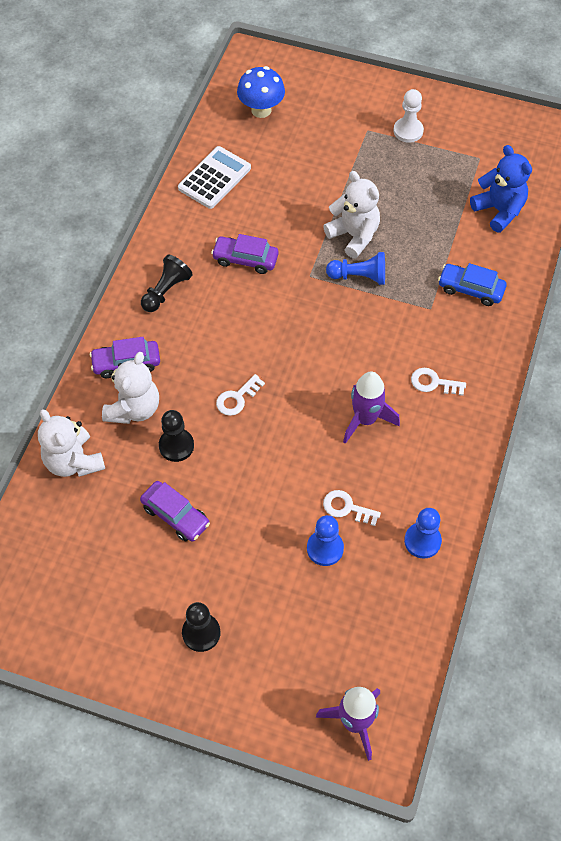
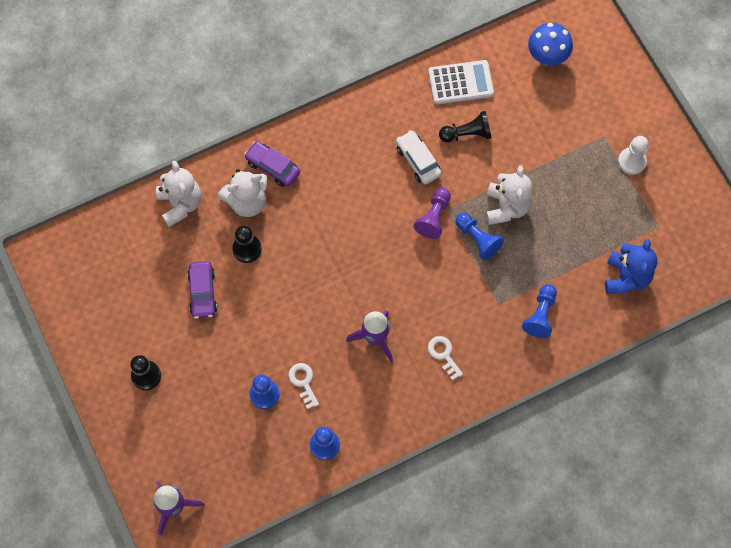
camera: 45 degrees right, 10 degrees up
white teddy bear [38,409,105,477] -> white teddy bear turned 150 degrees clockwise [156,161,201,227]
black pawn [141,255,193,312] -> black pawn moved to [439,111,491,142]
purple car [211,234,279,274] -> white car [396,130,441,184]
white key [216,374,265,416] -> none
blue car [438,263,507,306] -> blue pawn [522,284,557,338]
none -> purple pawn [414,188,451,239]

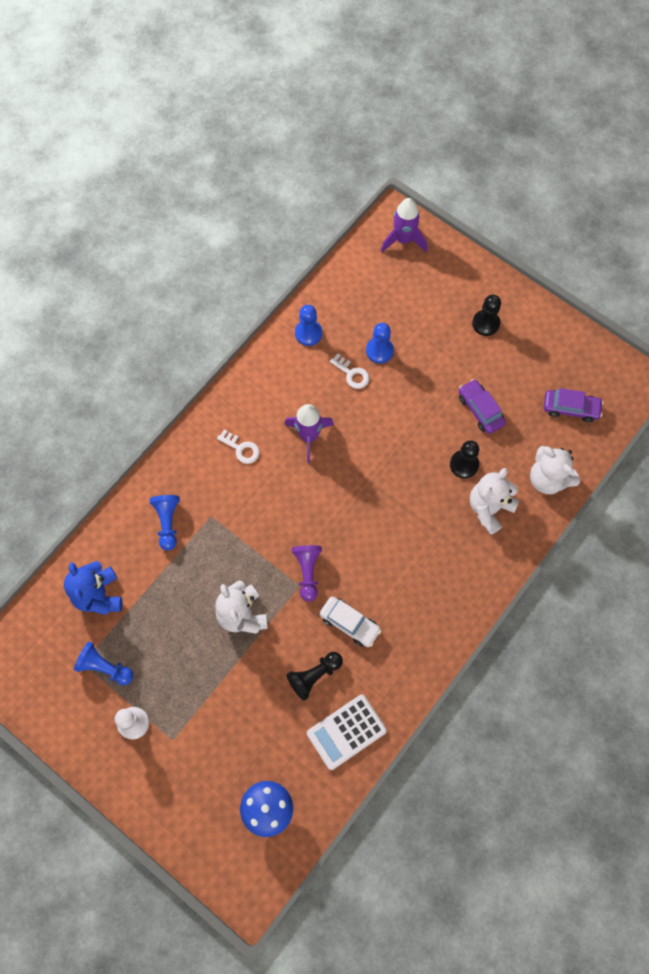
camera: 155 degrees right, 0 degrees up
purple car [244,141,300,187] -> purple car moved to [544,388,603,422]
blue pawn [455,213,504,260] -> blue pawn moved to [74,641,133,685]

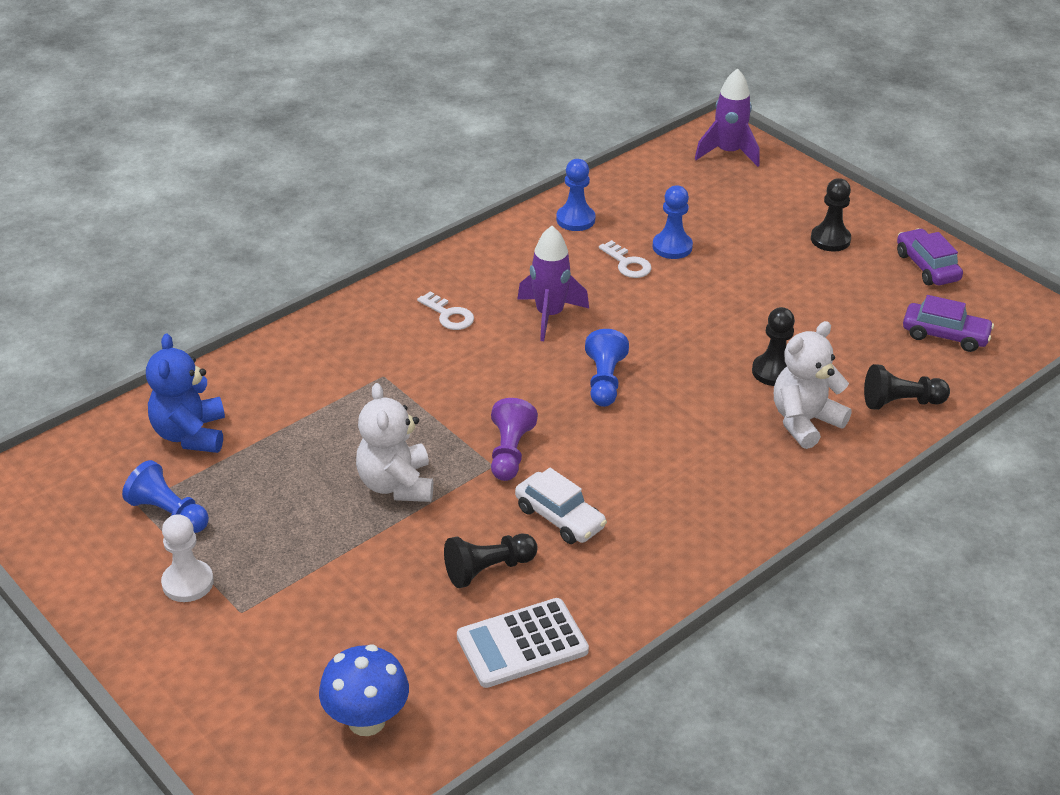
camera: 10 degrees right, 30 degrees down
blue pawn [150,495,180,551] -> blue pawn moved to [585,329,629,407]
purple car [459,379,506,434] -> purple car moved to [897,228,963,285]
white teddy bear [530,446,580,494] -> black pawn [864,364,950,410]

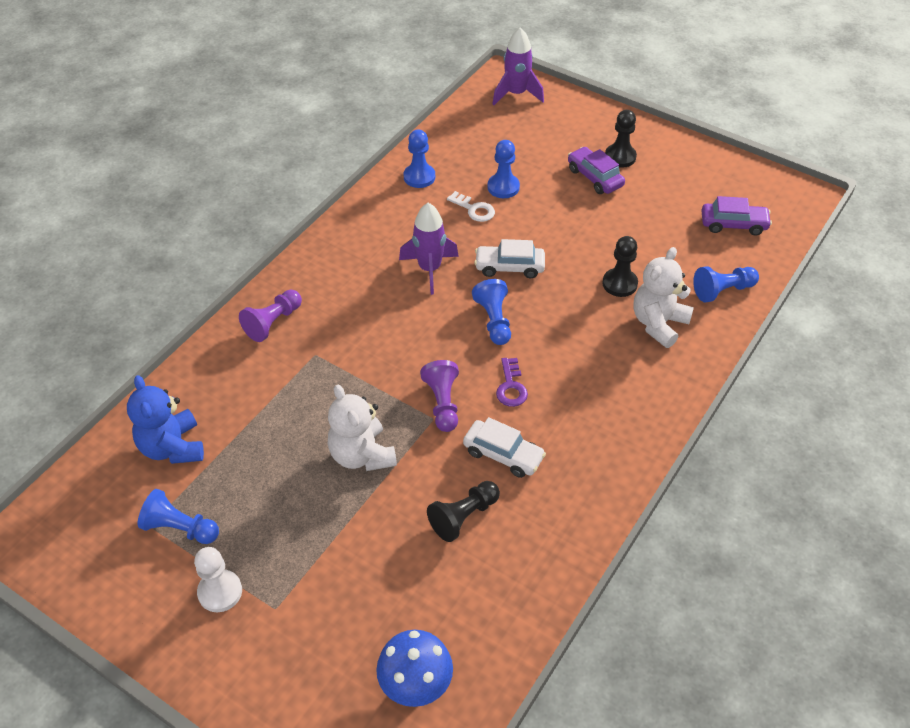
camera: 15 degrees left, 10 degrees up
white key [417,291,474,330] -> none
white calculator [457,598,589,688] -> none
black pawn [864,364,950,410] -> blue pawn [693,266,759,303]
purple car [897,228,963,285] -> purple car moved to [568,147,625,194]
none -> purple pawn [239,290,302,342]
none -> white car [474,239,545,278]
none -> purple key [496,358,528,407]

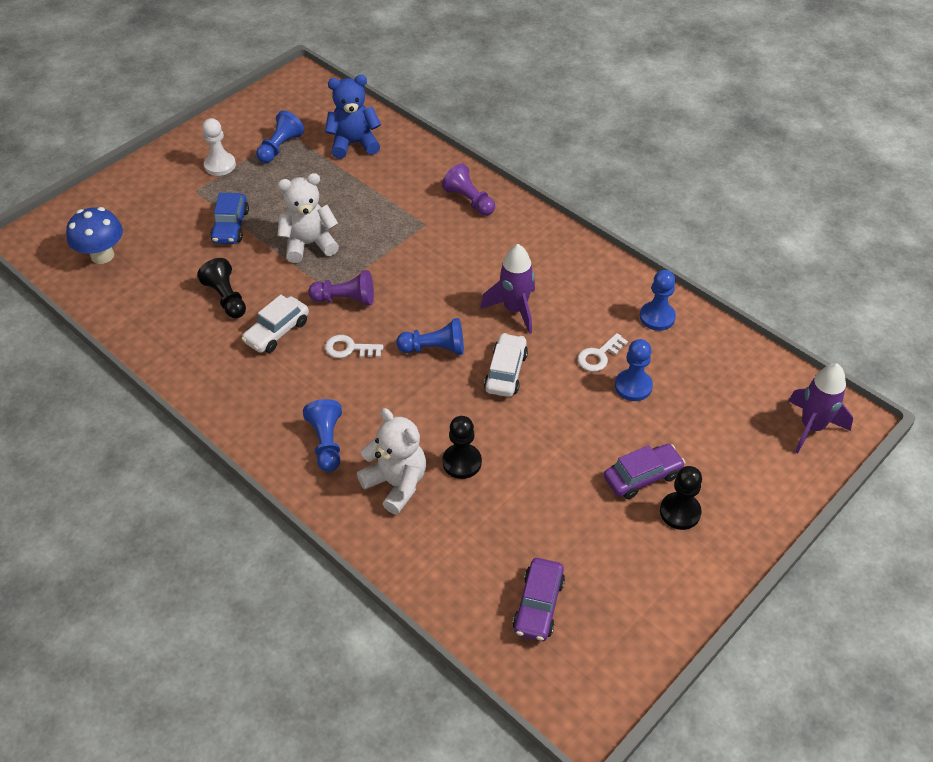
camera: 100 degrees right, 0 degrees up
purple key [496,358,528,407] -> white key [325,335,383,358]
blue pawn [693,266,759,303] -> blue pawn moved to [303,399,342,472]
none -> blue car [210,193,249,244]

